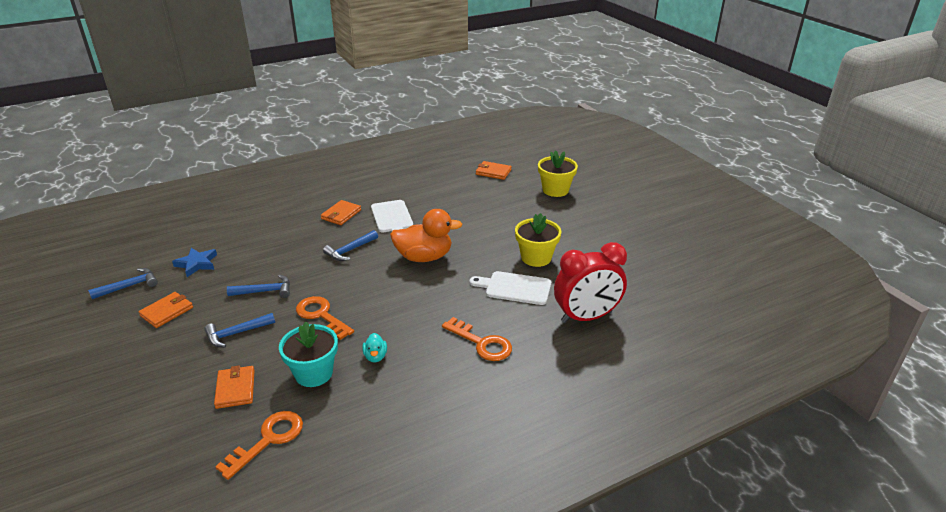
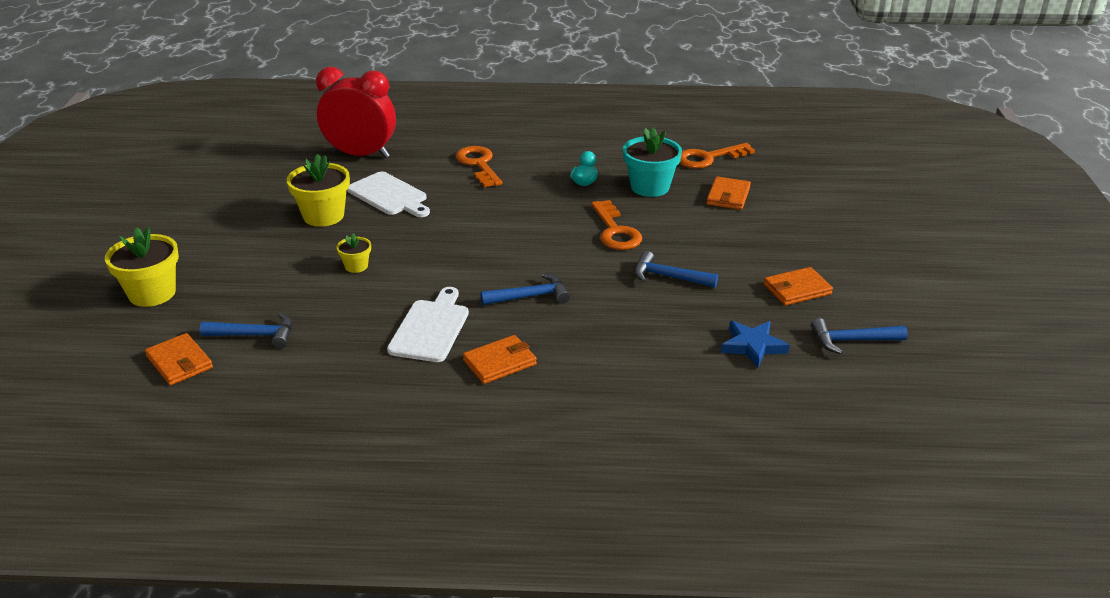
camera: 150 degrees left, 0 degrees up
blue hammer [204,313,275,347] -> blue hammer moved to [200,312,292,348]
orange duck [390,209,463,262] -> none
none -> yellow flower pot [337,233,371,273]

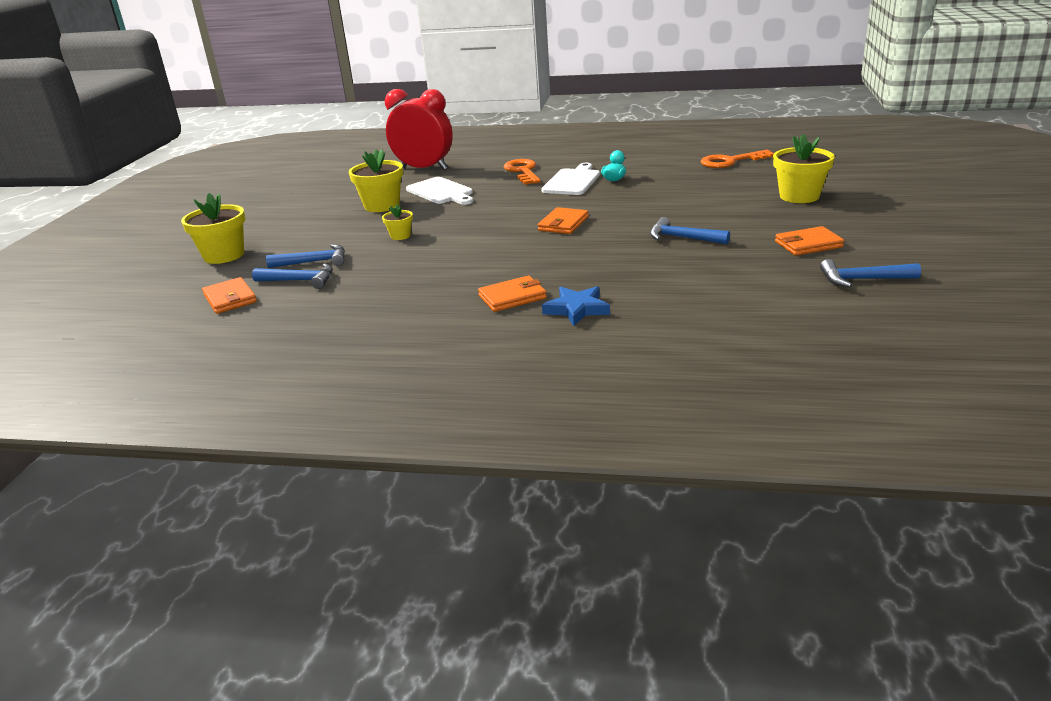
camera: 10 degrees right, 5 degrees down
white cutting board [387,287,469,362] -> white cutting board moved to [541,163,600,195]
blue hammer [480,273,570,305] -> blue hammer moved to [266,244,345,268]
orange key [591,200,642,250] -> none
turquoise flower pot [623,127,682,197] -> none
orange wallet [706,176,751,210] -> orange wallet moved to [538,207,589,234]
blue star [721,321,790,368] -> blue star moved to [542,286,610,326]
none -> yellow flower pot [773,134,835,203]

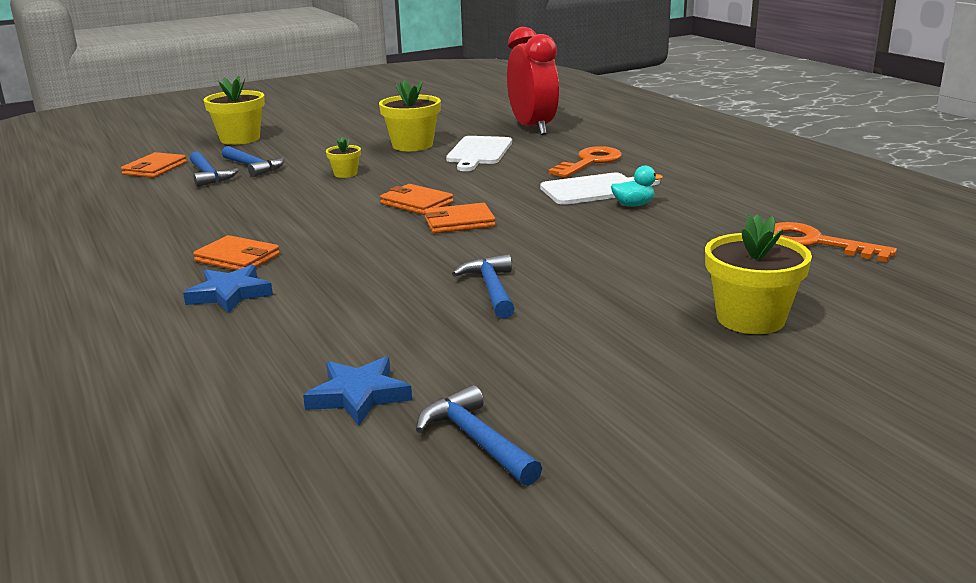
camera: 50 degrees right, 5 degrees down
orange wallet [775,226,844,256] -> orange wallet moved to [380,184,453,215]
none -> blue star [303,357,412,426]

